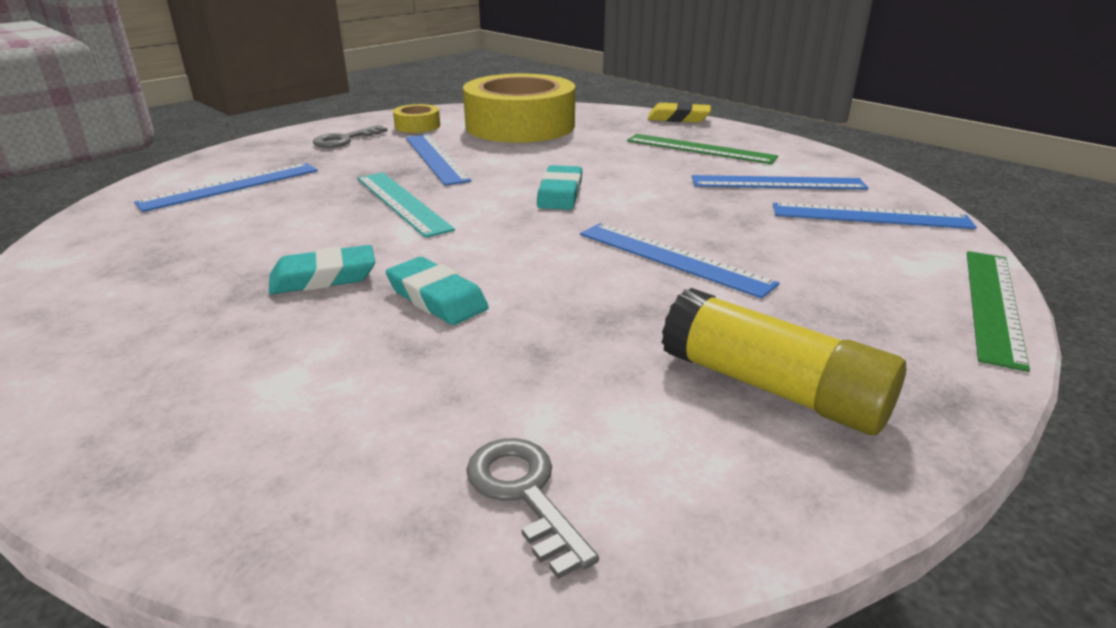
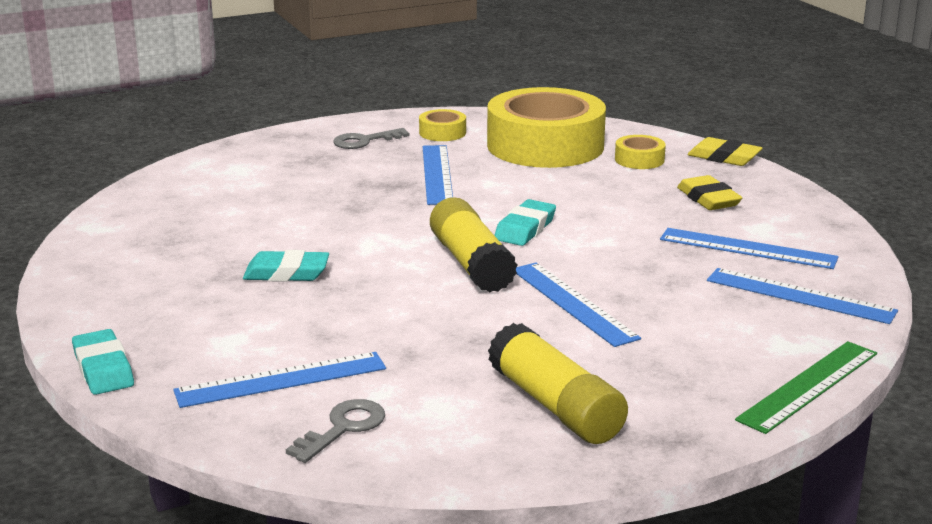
camera: 20 degrees right, 5 degrees down
blue ruler [134,163,318,212] -> blue ruler moved to [173,352,386,408]
turquoise ruler [357,173,455,238] -> none
turquoise eraser [386,257,489,325] -> turquoise eraser moved to [72,329,134,395]
grey key [466,438,599,579] -> grey key turned 45 degrees clockwise [286,399,385,463]
green ruler [627,134,778,164] -> yellow eraser [677,175,742,210]
none -> yellow glue stick [430,197,517,293]
none -> yellow tape [615,135,666,169]

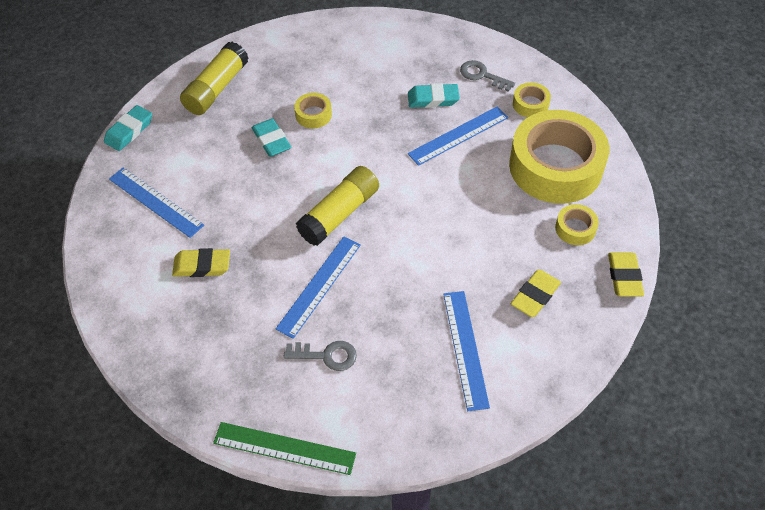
camera: 60 degrees right, 30 degrees up
grey key [286,399,385,463] -> grey key moved to [283,341,357,371]
yellow glue stick [488,323,628,444] -> yellow glue stick moved to [180,42,249,115]
turquoise eraser [494,199,556,246] -> turquoise eraser moved to [408,83,460,108]
blue ruler [707,268,898,324] -> none
none -> yellow eraser [172,248,230,277]
none -> yellow tape [294,93,332,128]

